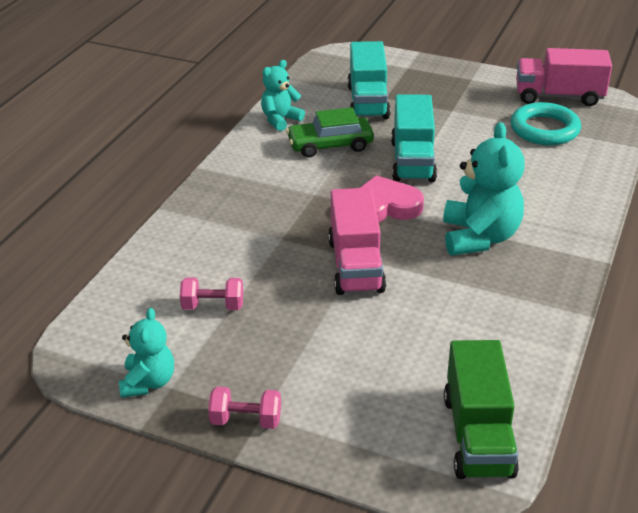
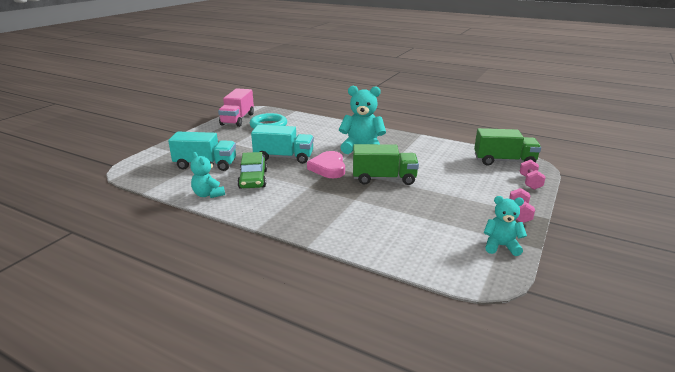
camera: 85 degrees left, 10 degrees down
pink dumbbell [180,277,243,310] -> pink dumbbell moved to [520,159,546,190]
pink truck [328,188,386,295] -> green truck [353,144,419,185]

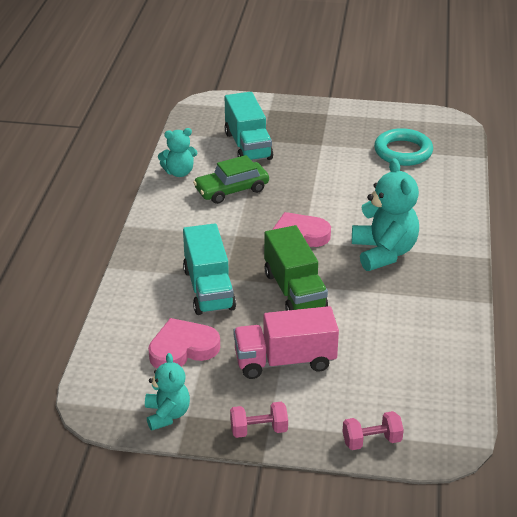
camera: 70 degrees right, 10 degrees up
turquoise teddy bear [190,152,225,198] -> turquoise teddy bear turned 135 degrees counterclockwise [158,128,197,177]
pink truck [218,88,254,127] -> pink truck moved to [233,306,339,379]
turquoise truck [251,125,314,164] -> turquoise truck moved to [183,223,236,315]
green truck [474,128,541,166] -> none
none -> pink heart [148,318,220,369]

